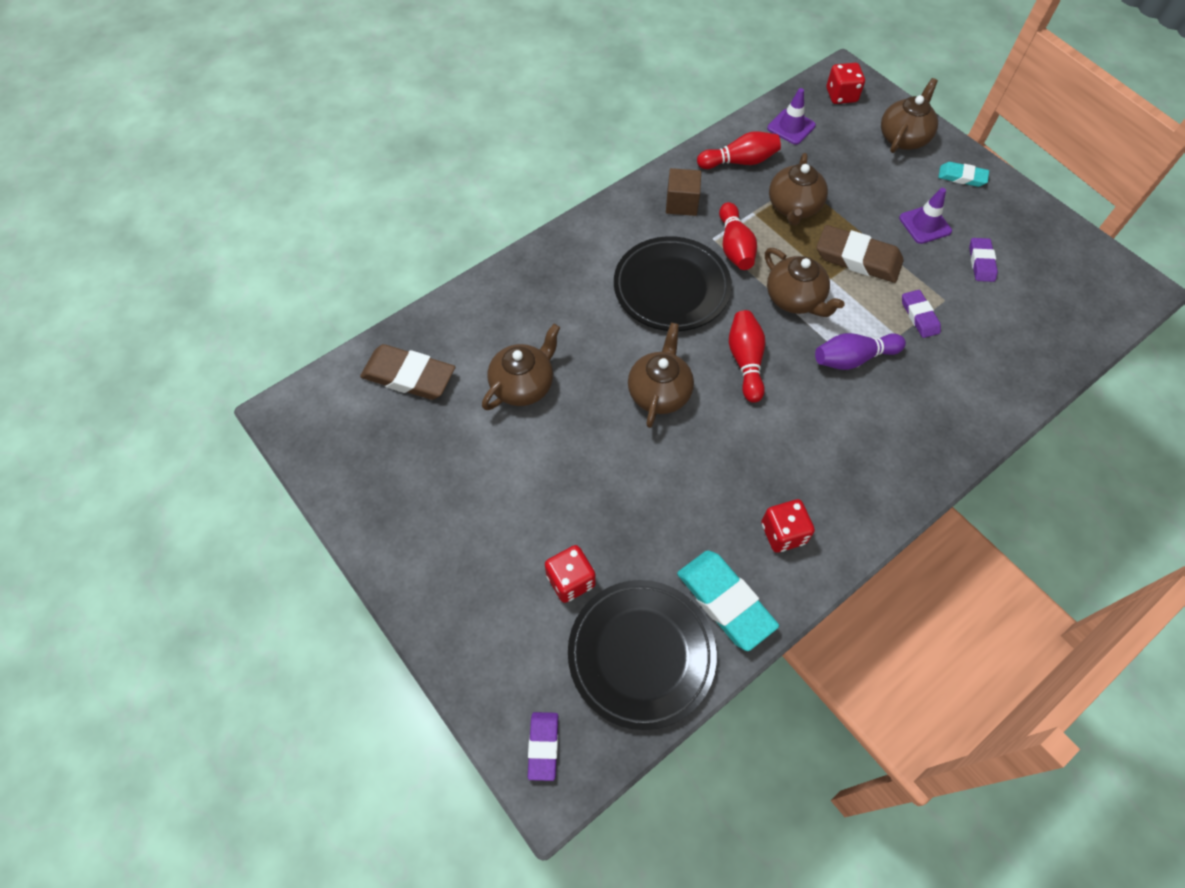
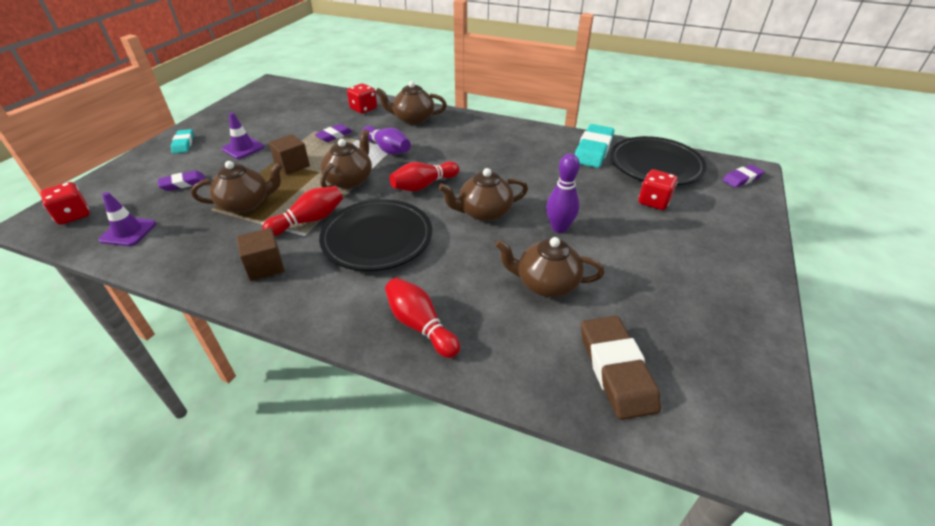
camera: 120 degrees left, 20 degrees down
red bowling pin [697,131,781,169] -> red bowling pin moved to [385,278,460,358]
red dice [761,499,815,553] -> red dice moved to [347,83,377,114]
brown eraser [817,225,904,283] -> brown cube [268,134,310,175]
brown teapot [881,78,938,153] -> brown teapot moved to [375,81,447,125]
purple eraser [969,238,998,282] -> purple eraser moved to [158,170,205,191]
none -> purple bowling pin [546,154,580,233]

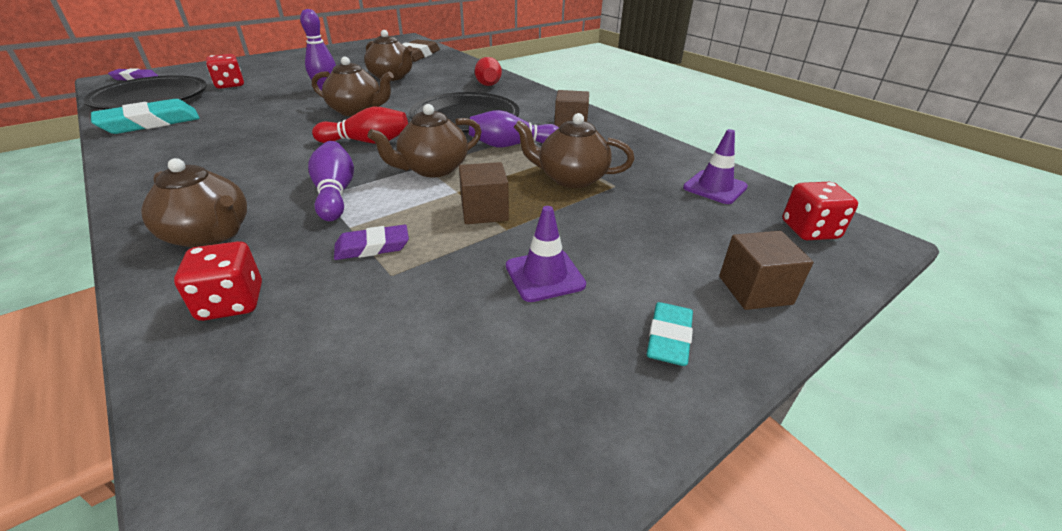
camera: 150 degrees left, 5 degrees down
purple eraser [158,170,205,191] -> none
red bowling pin [262,186,343,236] -> purple bowling pin [469,110,559,147]
none -> brown cube [719,231,814,310]

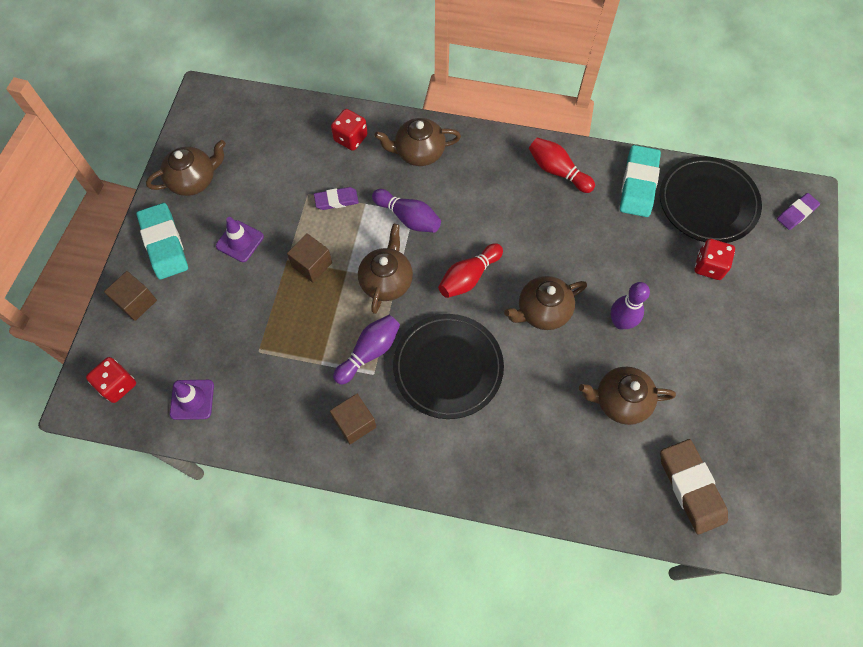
camera: 140 degrees right, 30 degrees up
purple eraser [334,225,409,260] -> purple eraser turned 45 degrees clockwise [314,187,359,210]
red bowling pin [475,57,502,86] -> red bowling pin moved to [529,138,595,193]
brown teapot [514,113,634,188] -> brown teapot moved to [146,140,226,196]
turquoise eraser [646,302,693,366] -> turquoise eraser [136,203,188,279], size x1.75

